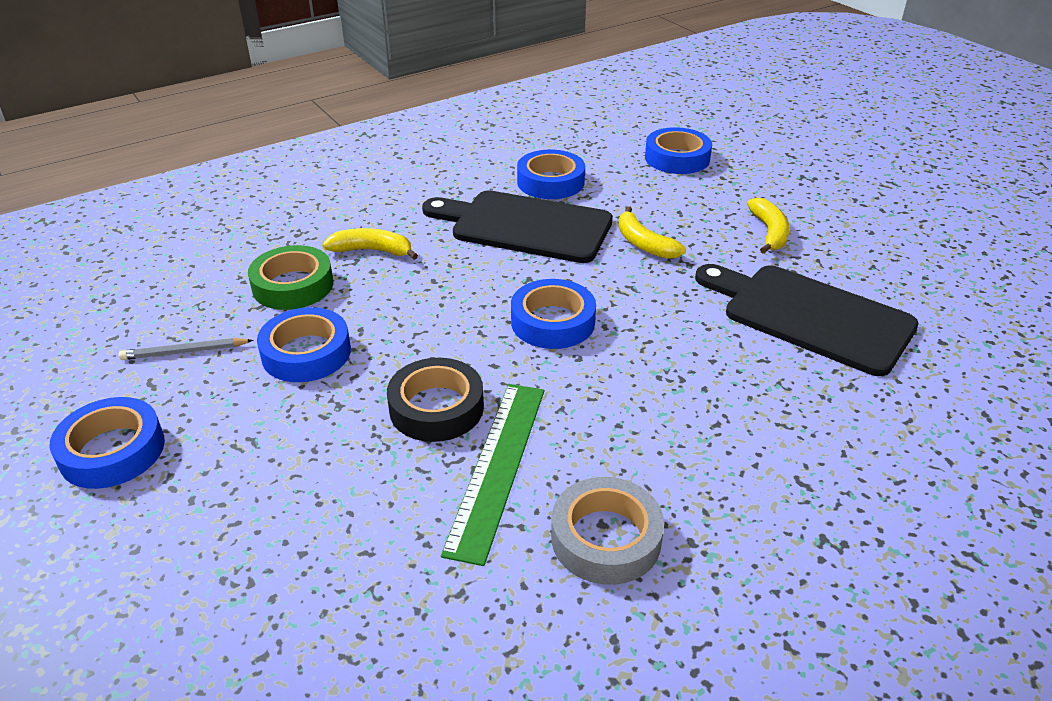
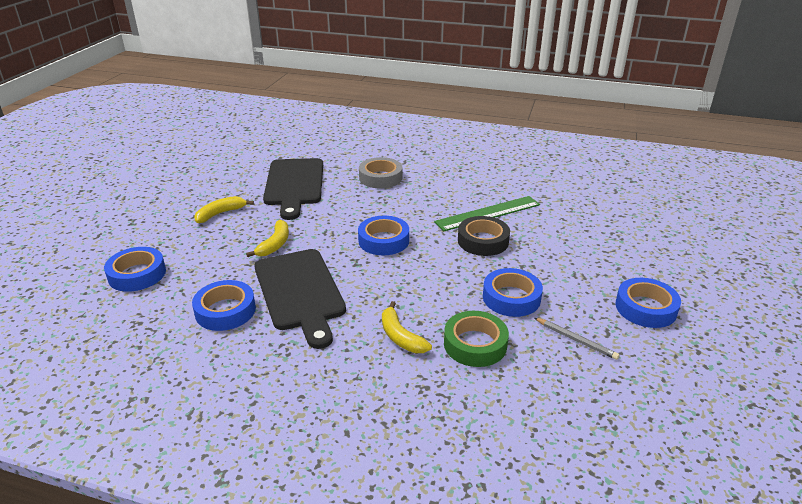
camera: 130 degrees left, 5 degrees down
grey tape [551,477,664,585] -> grey tape moved to [359,157,403,189]

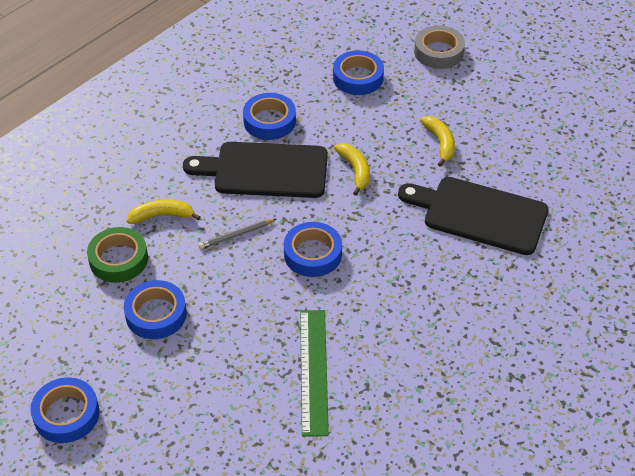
camera: 115 degrees right, 15 degrees up
yellow banana [246,220,289,257] -> yellow banana turned 150 degrees counterclockwise [334,143,370,196]
grey tape [359,157,403,189] -> grey tape moved to [414,26,465,69]
black tape [458,216,510,256] -> none
grey pencil [535,318,620,360] -> grey pencil moved to [198,219,276,249]

